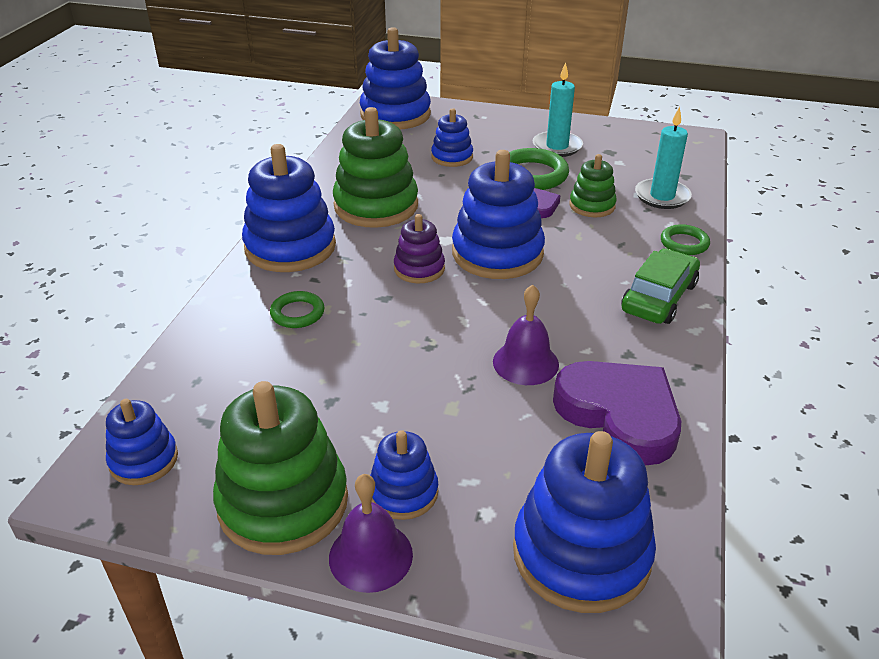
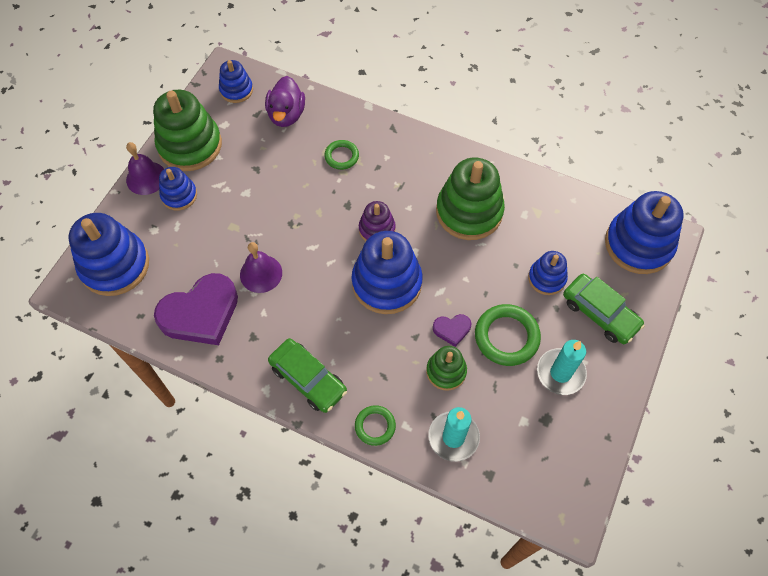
camera: 100 degrees right, 25 degrees up
blue stacking toy [242,144,336,272] -> none
none -> purple duck [265,76,305,127]
none -> green car [563,274,645,344]

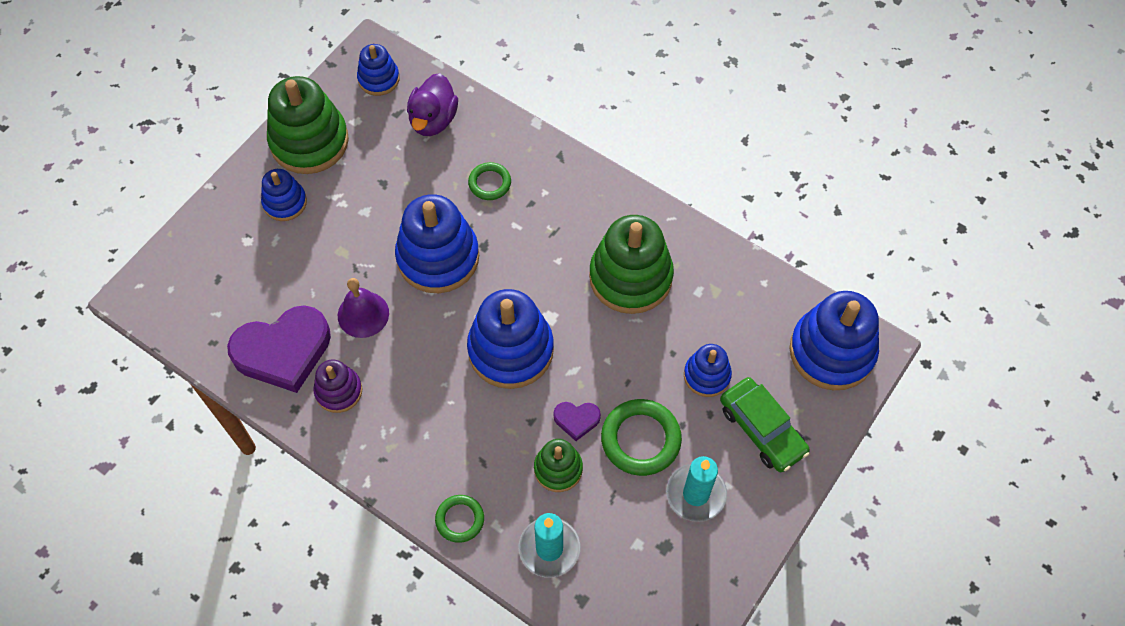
camera: 10 degrees right, 0 degrees up
blue stacking toy [69,213,149,296] -> blue stacking toy moved to [395,194,479,293]
purple bell [126,142,164,195] -> none
green car [268,338,347,413] -> none
purple stacking toy [359,201,396,241] -> purple stacking toy moved to [313,360,362,413]

